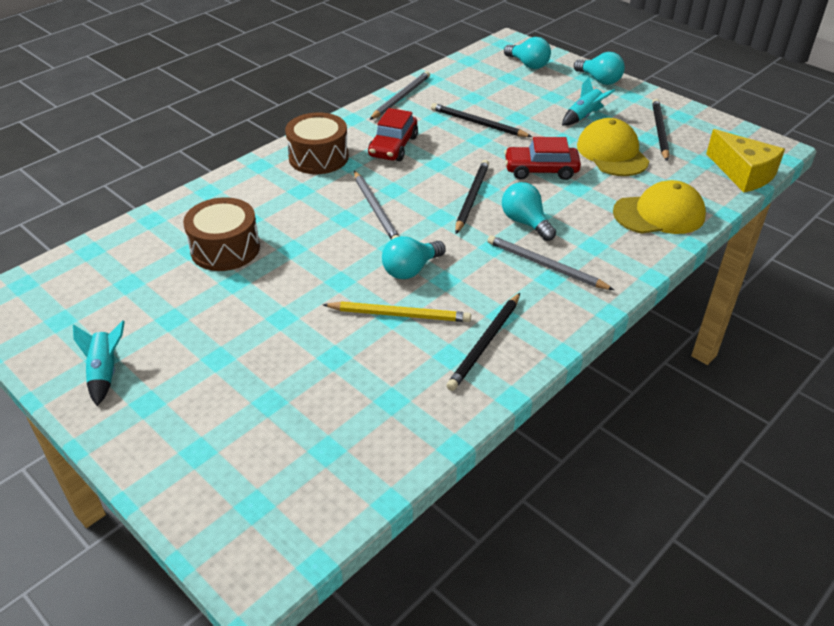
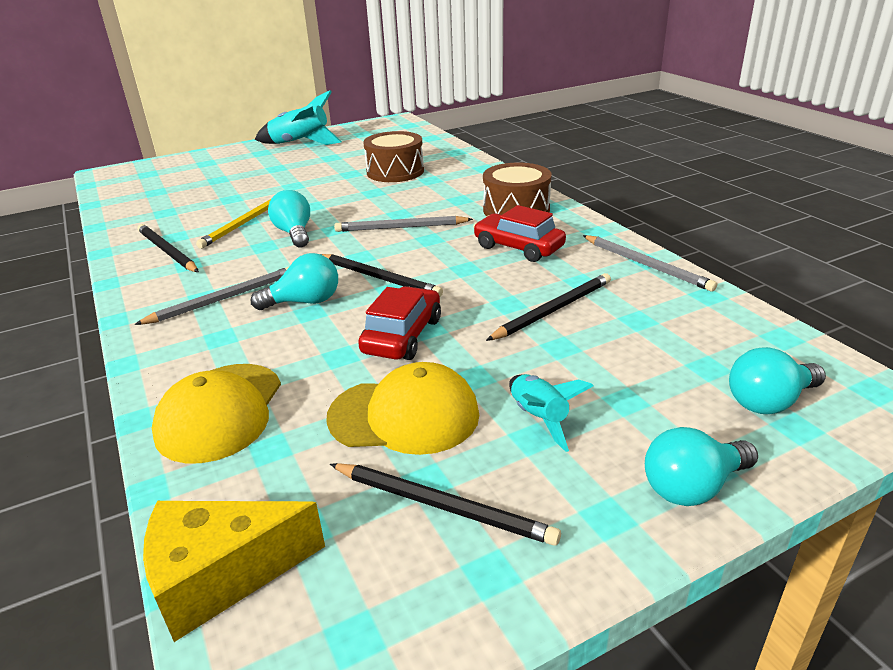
camera: 110 degrees right, 10 degrees down
turquoise rocket [73,320,125,406] -> turquoise rocket [255,90,342,145], size x1.66

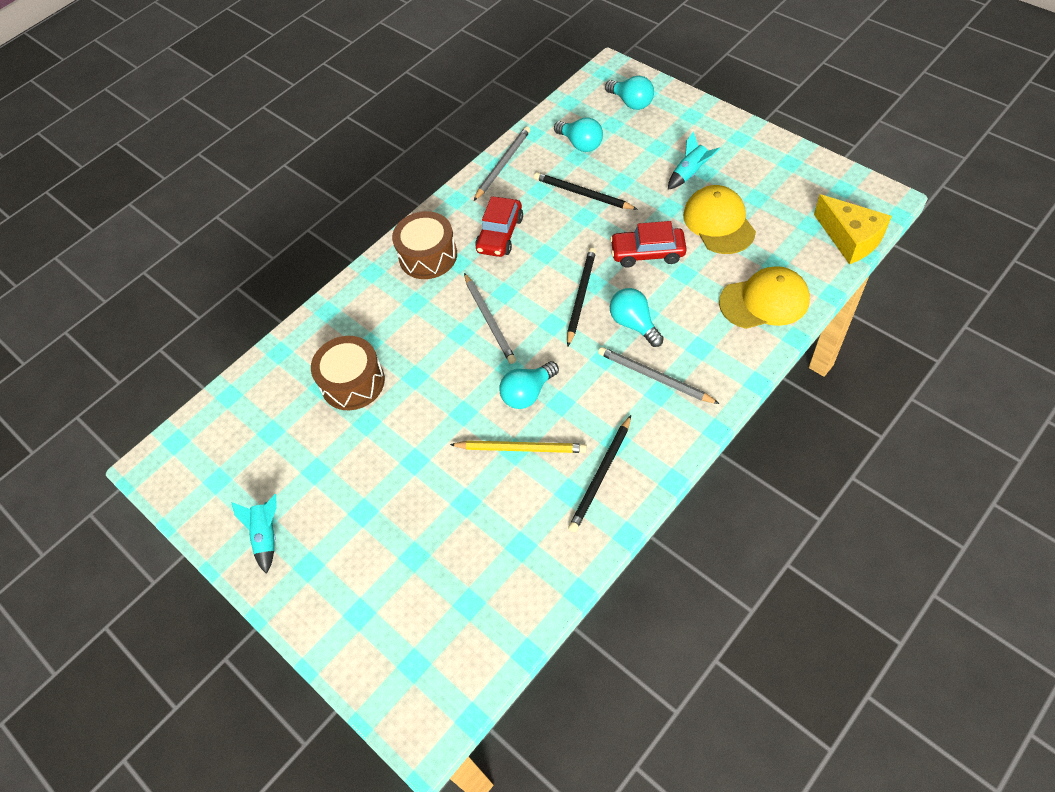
camera: 105 degrees left, 25 degrees up
turquoise rocket [255,90,342,145] -> turquoise rocket [231,494,277,574], size x0.60
black pencil [330,463,561,546] -> none
turquoise light bulb [645,427,758,506] -> turquoise light bulb moved to [554,117,603,152]

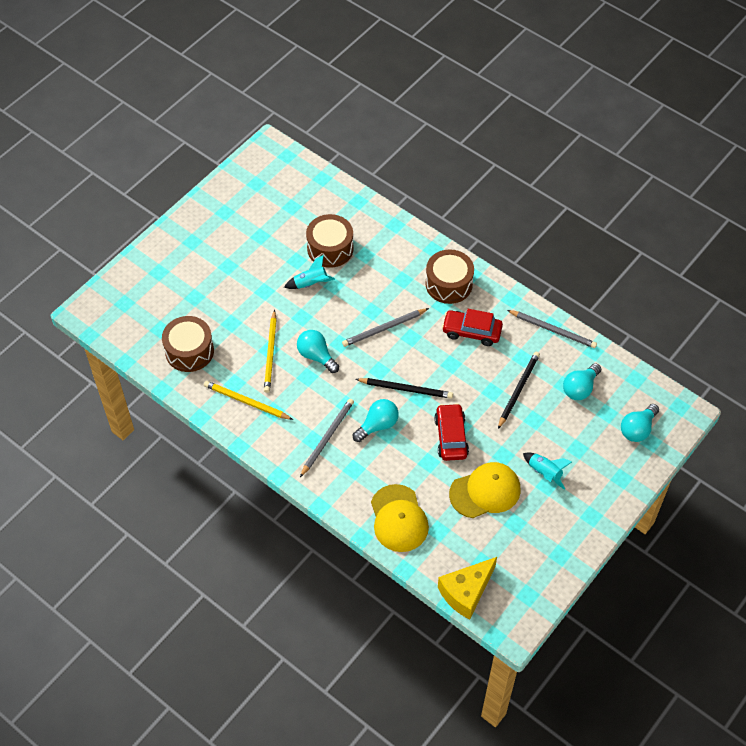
camera: 80 degrees right, 0 degrees up
turquoise rocket [231,494,277,574] -> turquoise rocket moved to [284,255,335,289]
black pencil [568,415,631,532] -> yellow pencil [204,381,293,420]
none -> brown drum [162,316,214,372]

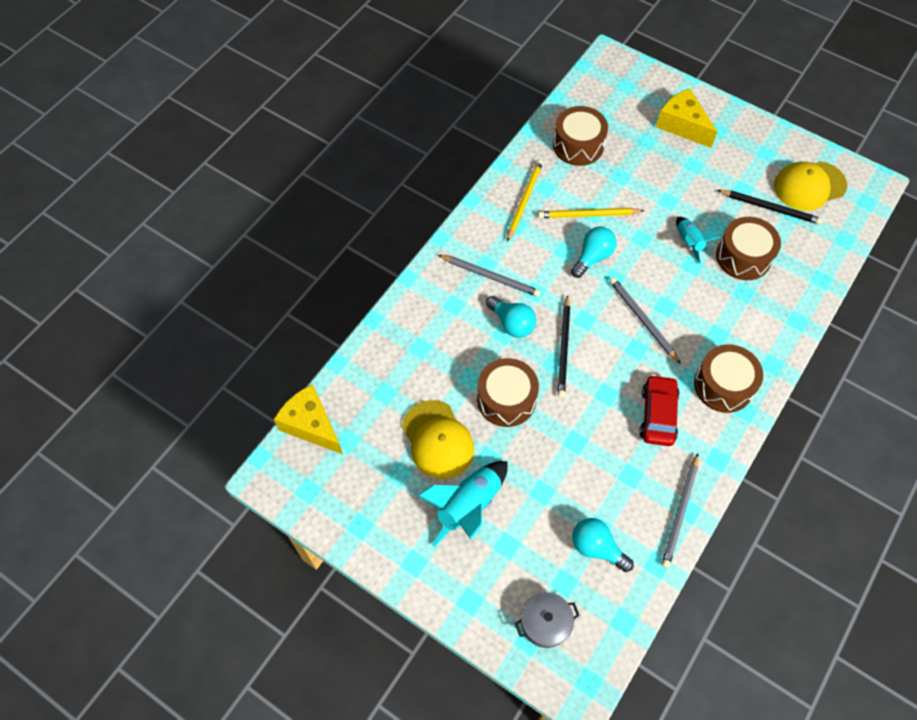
camera: 85 degrees right, 5 degrees up
yellow cap [371,484,429,552] -> yellow cap moved to [774,161,847,211]
red car [434,403,469,461] -> brown drum [477,358,539,427]
black pencil [498,352,540,429] -> black pencil moved to [718,190,823,225]
turquoise rocket [523,452,572,490] -> turquoise rocket [418,461,508,547], size x1.66
turquoise light bulb [621,404,659,442] -> grey pot [515,592,580,648]
none -> yellow cheese [656,89,717,148]

